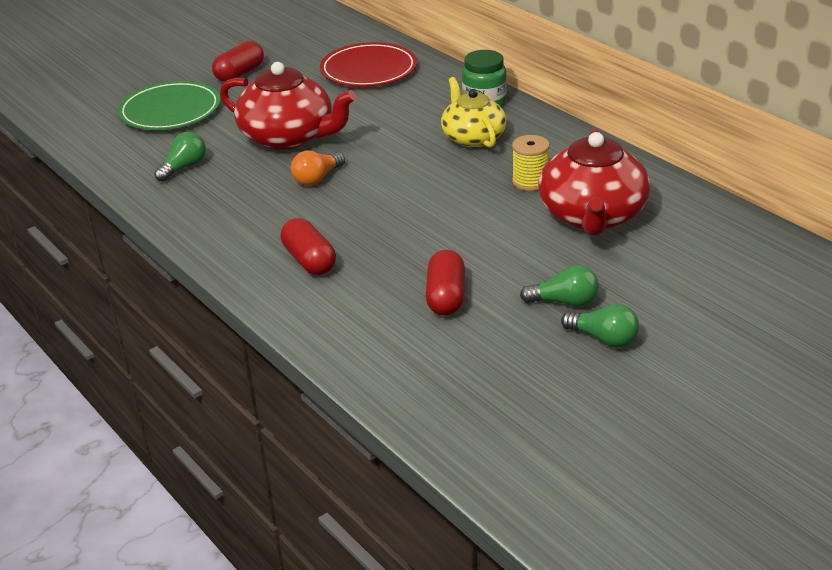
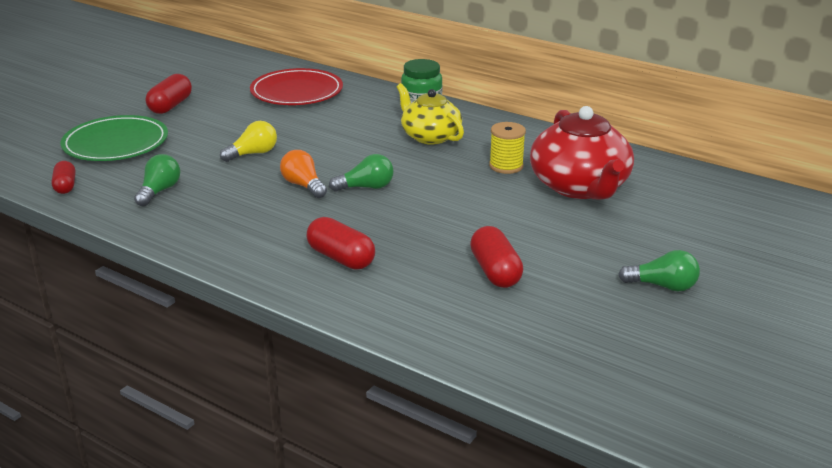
camera: 20 degrees left, 5 degrees down
red teapot [220,62,356,150] -> yellow light bulb [220,121,277,162]
orange light bulb [291,150,345,186] -> orange light bulb turned 120 degrees clockwise [280,150,327,198]
green light bulb [520,265,599,307] -> green light bulb moved to [329,154,394,192]
none -> red capsule [52,161,76,194]

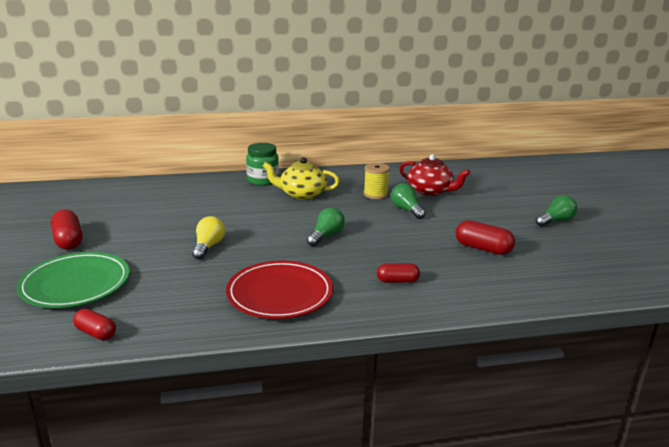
camera: 45 degrees left, 5 degrees down
green light bulb [134,154,181,206] -> green light bulb moved to [391,183,425,219]
red plate [250,68,343,105] -> red plate moved to [226,261,333,319]
orange light bulb [280,150,327,198] -> none
red capsule [306,217,375,269] -> red capsule [377,263,420,283], size x0.66
red teapot [530,106,634,200] -> red teapot [399,154,470,196], size x0.66

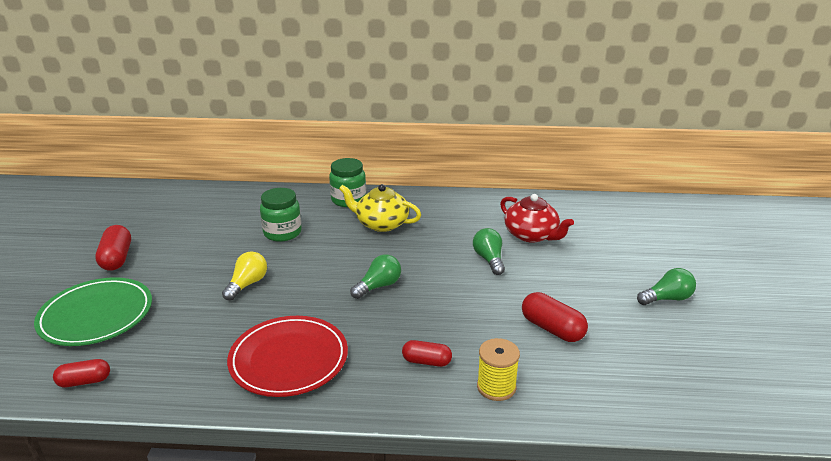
camera: 15 degrees right, 5 degrees up
red capsule [73,309,116,340] -> red capsule turned 60 degrees counterclockwise [53,359,110,387]
yellow spool [364,163,390,199] -> yellow spool moved to [477,338,520,401]
none -> green jar [260,188,302,242]

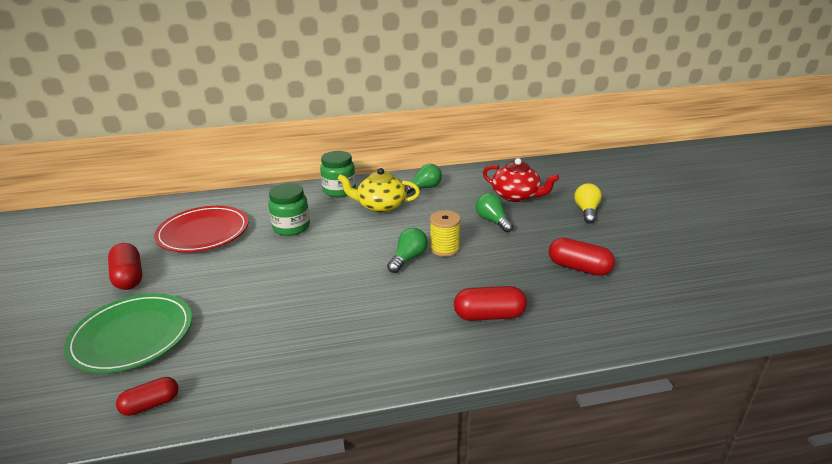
camera: 15 degrees left, 0 degrees up
yellow light bulb [222,251,267,301] -> yellow light bulb moved to [574,183,602,223]
red plate [227,316,348,397] -> red plate moved to [154,206,248,253]
red capsule [402,340,452,367] -> red capsule [454,286,527,321], size x1.51
yellow spool [477,338,520,401] -> yellow spool moved to [430,210,461,257]
green light bulb [637,268,696,305] -> green light bulb moved to [405,164,442,194]

